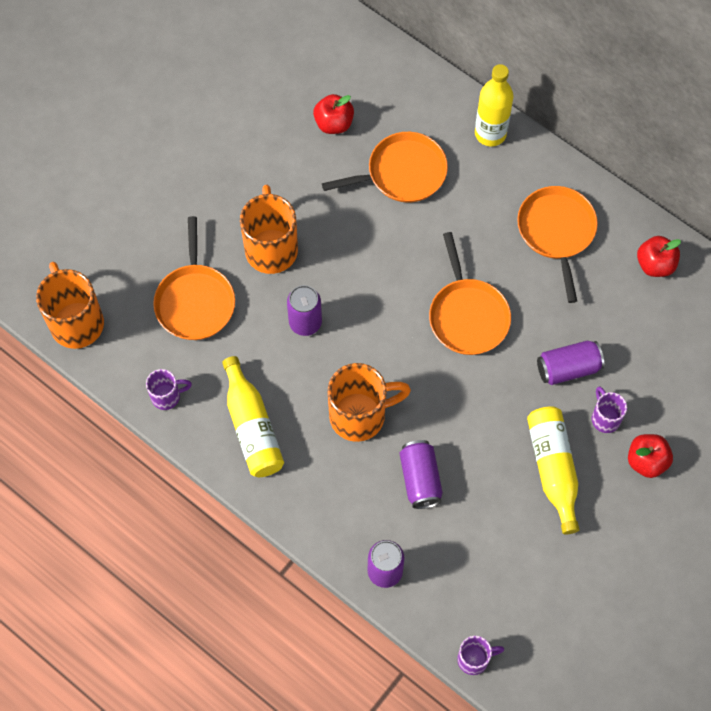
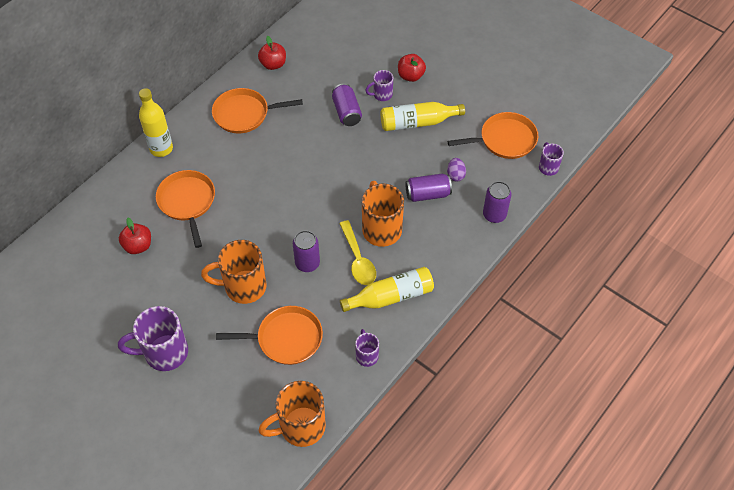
camera: 90 degrees left, 10 degrees down
orange pan [429,232,511,355] -> orange pan moved to [447,112,538,159]
none -> purple mug [118,306,188,371]
none -> yellow spoon [339,220,376,285]
none -> purple egg [447,158,466,182]

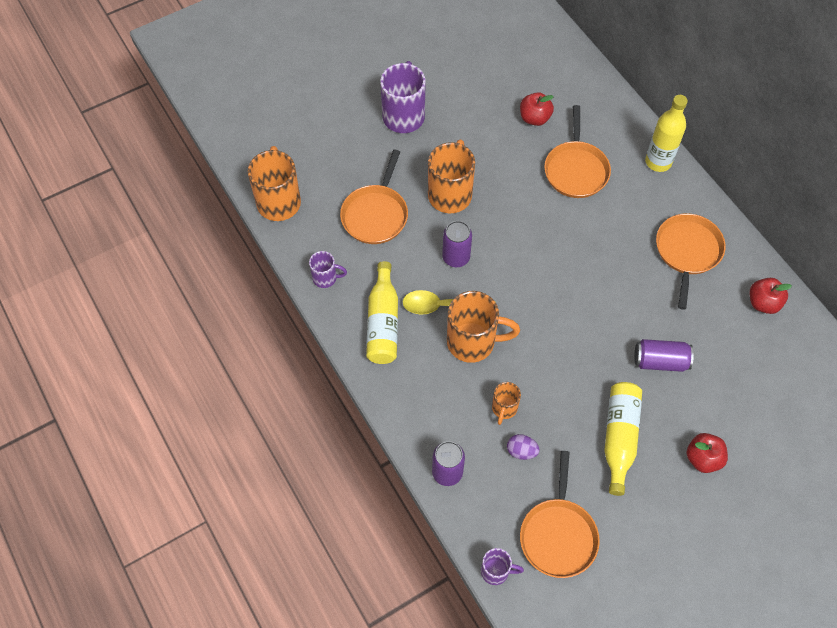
camera: 110 degrees right, 5 degrees up
orange pan [156,170,215,248] -> orange pan turned 90 degrees clockwise [544,105,611,198]
purple mug [365,70,393,101] -> none
purple can [405,174,452,202] -> orange mug [492,382,521,425]

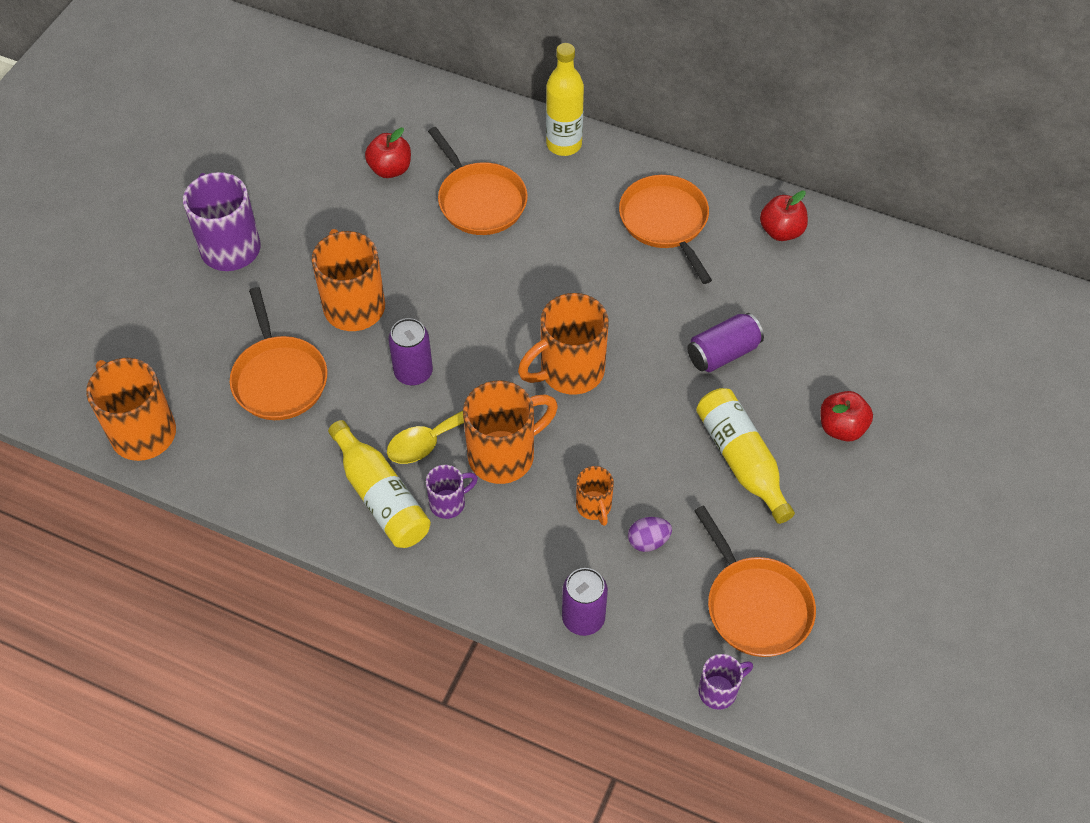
camera: 35 degrees left, 5 degrees down
purple mug [309,251,347,288] -> purple mug moved to [426,465,478,519]
none -> orange mug [518,293,609,395]

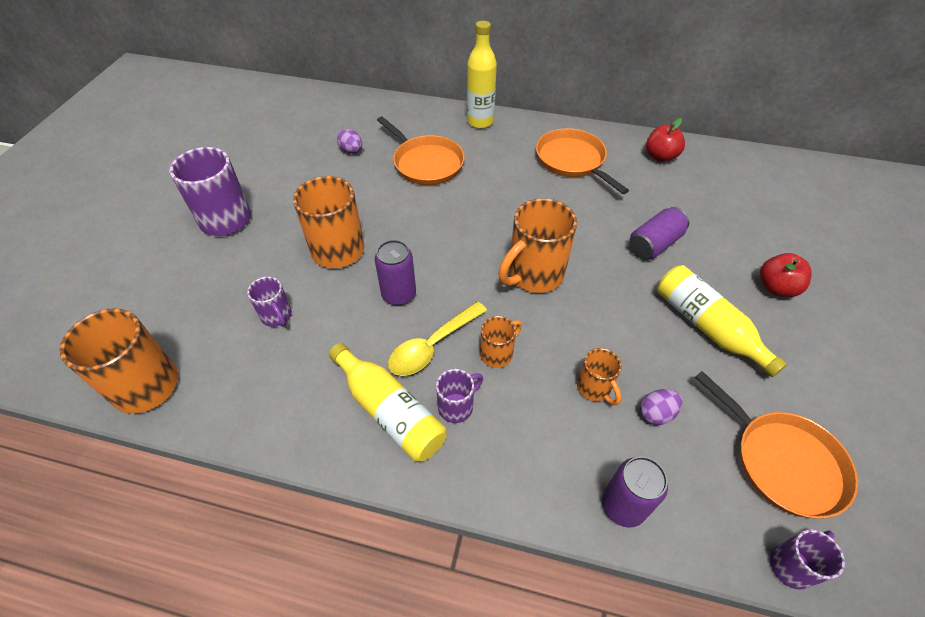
camera: 10 degrees left, 5 degrees down
orange pan [230,287,327,420] -> purple mug [247,277,292,327]
red apple [365,128,411,178] -> purple egg [337,129,362,153]
orange mug [463,380,558,484] -> orange mug [480,316,522,368], size x0.53

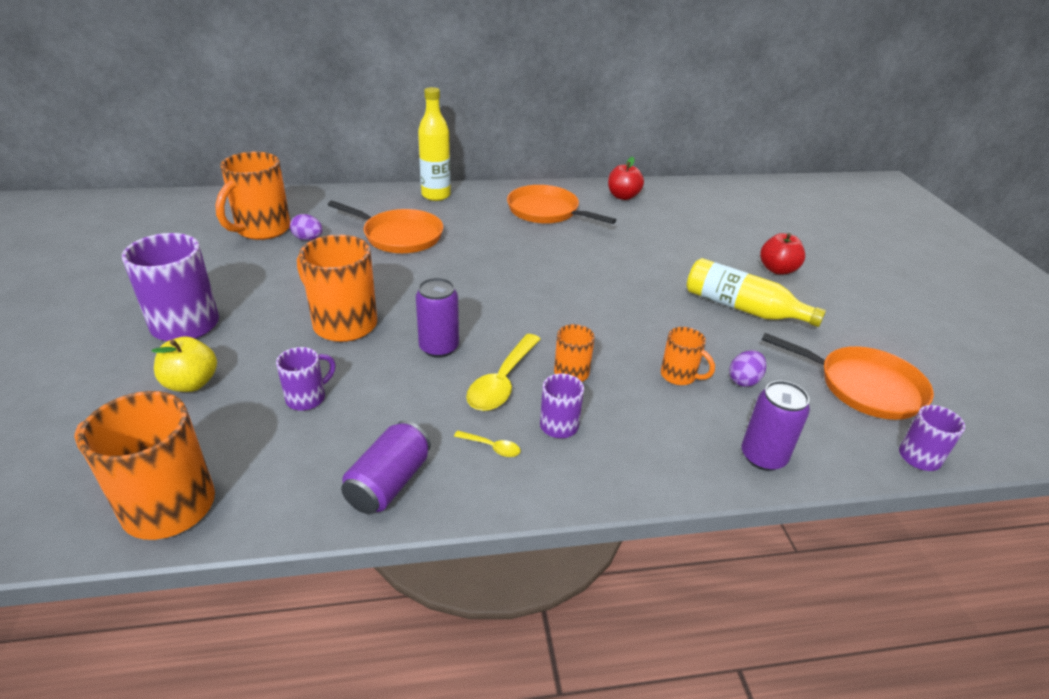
camera: 25 degrees left, 15 degrees down
purple mug [247,277,292,327] -> purple mug turned 75 degrees counterclockwise [276,347,336,411]
yellow bottle [329,343,447,462] -> yellow spoon [454,430,521,457]
orange mug [498,198,577,293] -> orange mug moved to [215,152,290,240]
purple can [629,207,689,259] -> purple can moved to [341,421,431,514]
none -> yellow apple [152,336,217,392]

